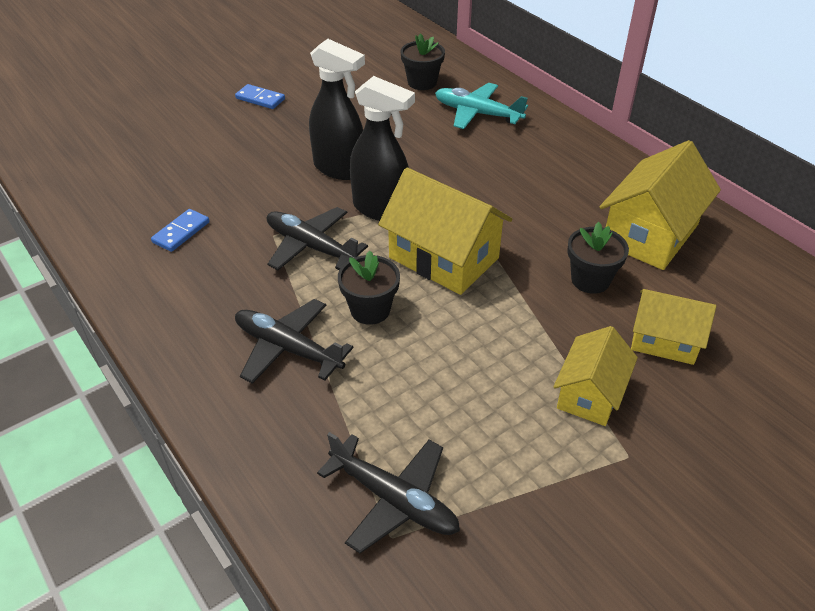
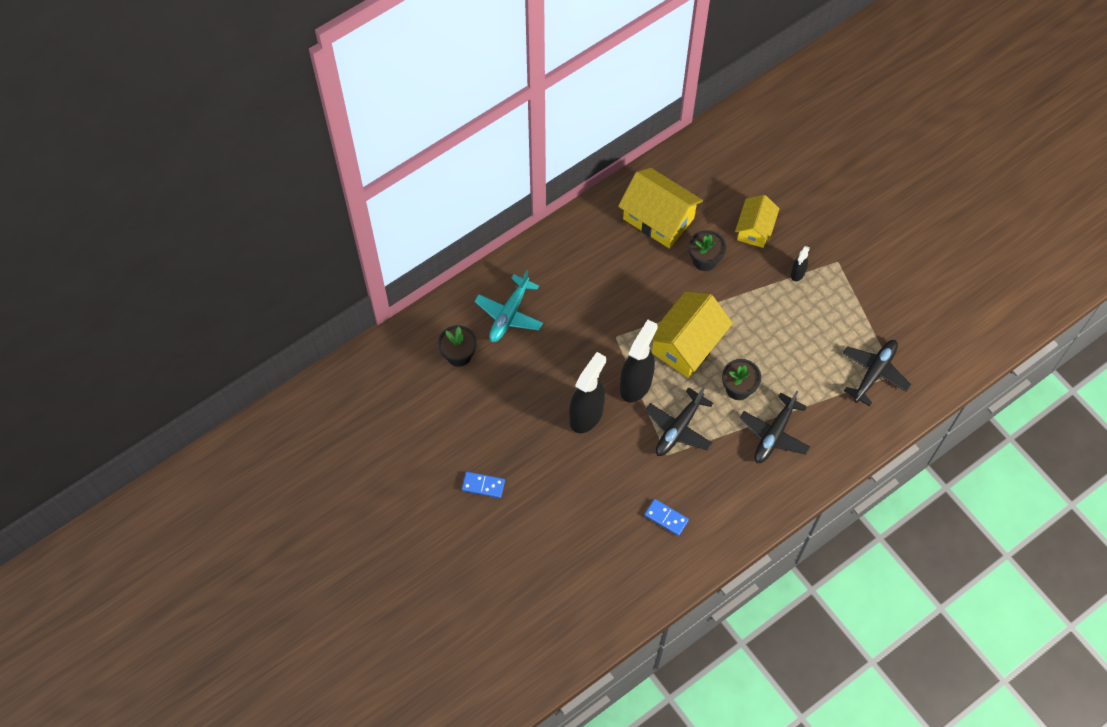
camera: 90 degrees left, 20 degrees up
blue domino [235,84,285,109] -> blue domino turned 75 degrees clockwise [462,472,505,498]
yellow house [553,326,638,426] -> black spray bottle [791,246,810,281]

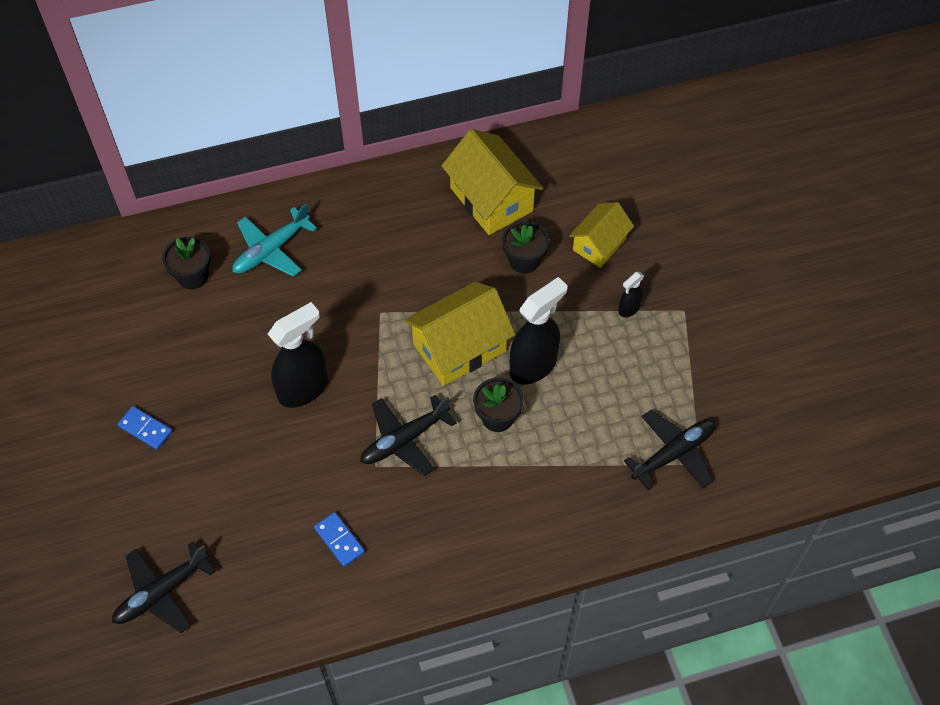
camera: 20 degrees right, 5 degrees down
black spray bottle [620,320,658,402] -> black spray bottle moved to [510,277,567,385]
black plane [739,391,810,463] -> black plane moved to [112,542,216,633]

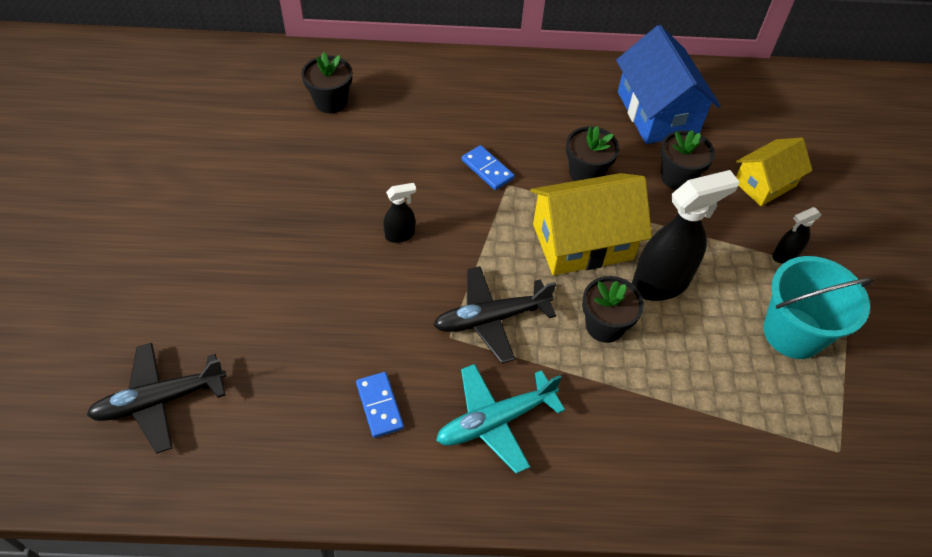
camera: 15 degrees right, 5 degrees down
blue domino [118,406,172,450] -> blue domino moved to [462,145,514,190]
turquoise plane [232,204,317,277] -> turquoise plane moved to [436,364,565,474]
black spray bottle [268,302,328,408] -> black spray bottle [383,183,416,243], size x0.49
yellow house [442,129,543,235] -> blue house [616,25,721,144]
black plane [624,410,716,490] -> none
none -> black flower pot [566,126,619,181]
none -> turquoise bucket [764,256,874,359]

